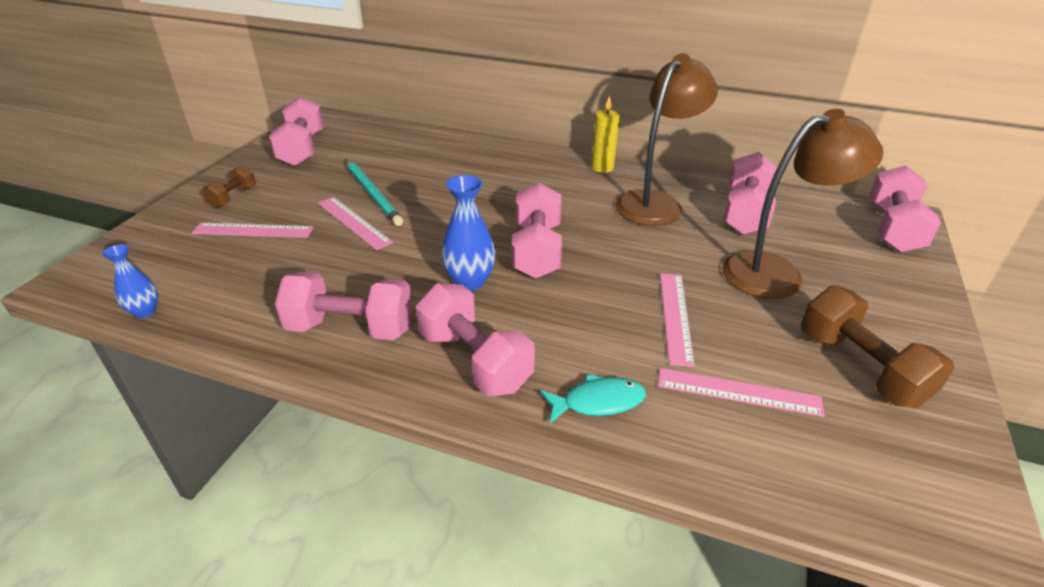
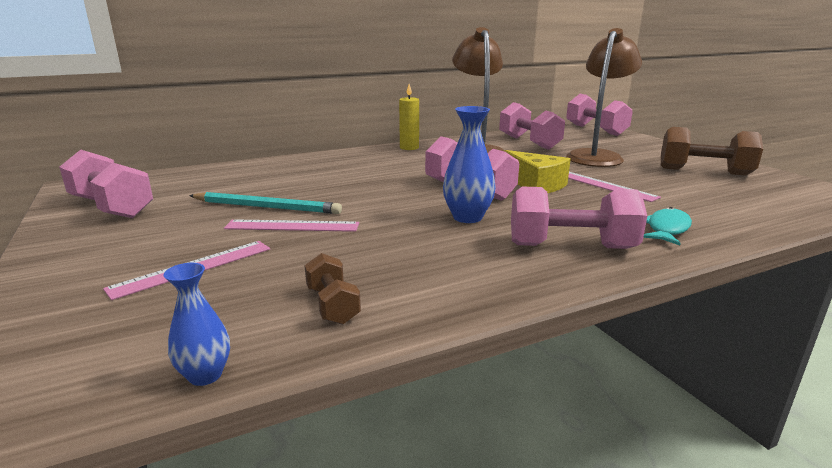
camera: 45 degrees left, 15 degrees down
brown dumbbell [202,165,256,208] -> brown dumbbell moved to [304,253,361,325]
pink dumbbell [275,272,412,340] -> none
pink ruler [658,368,825,417] -> none
none -> yellow cheese [504,150,571,193]

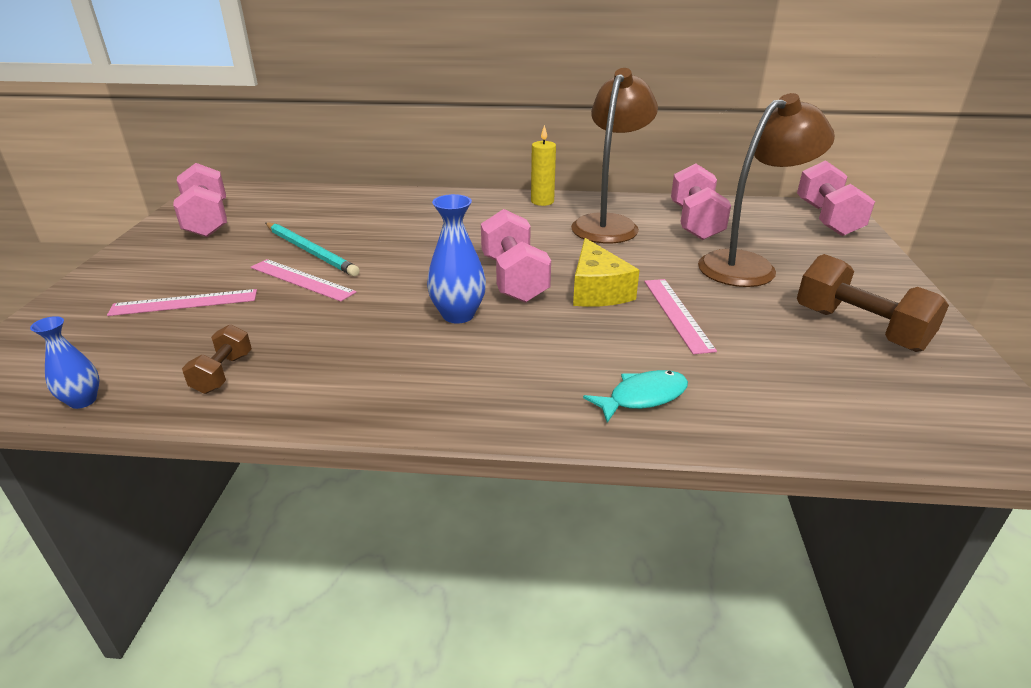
camera: 30 degrees right, 10 degrees up
pink dumbbell [511,187,647,249] -> none

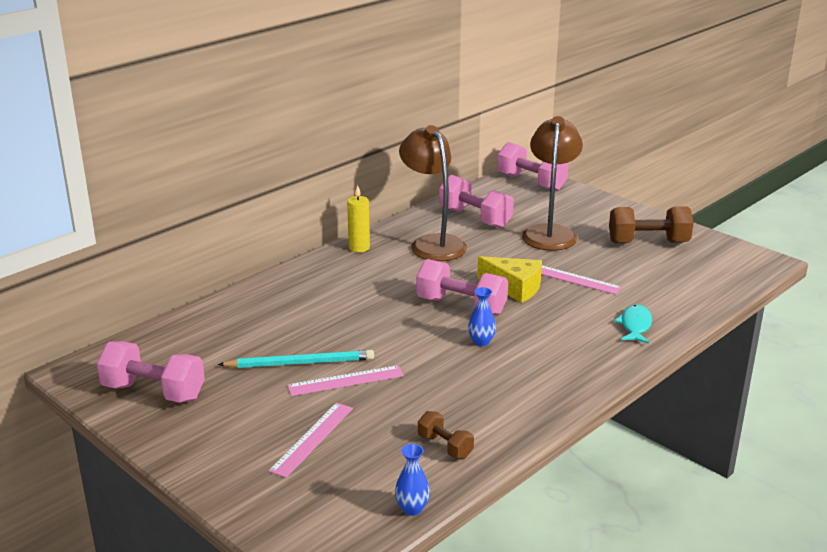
camera: 50 degrees left, 5 degrees down
blue vase [427,194,486,324] -> blue vase [468,287,496,347], size x0.63

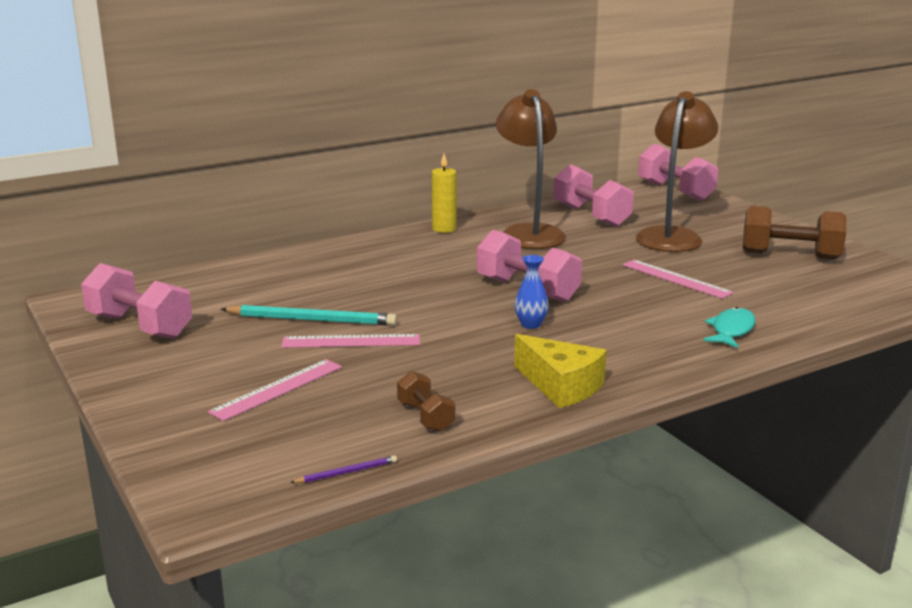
camera: 15 degrees right, 5 degrees down
blue vase [395,444,430,516] -> purple pencil [290,455,397,483]
yellow cheese [477,256,542,303] -> yellow cheese moved to [514,334,607,408]

